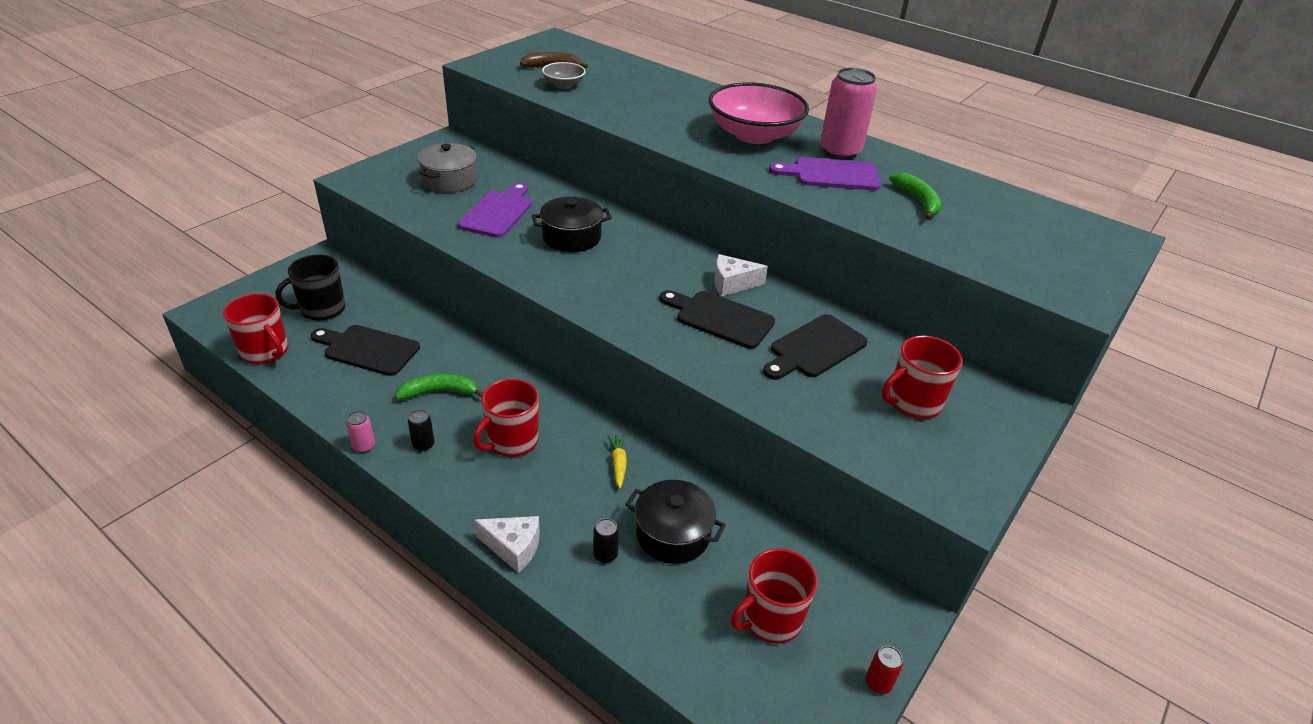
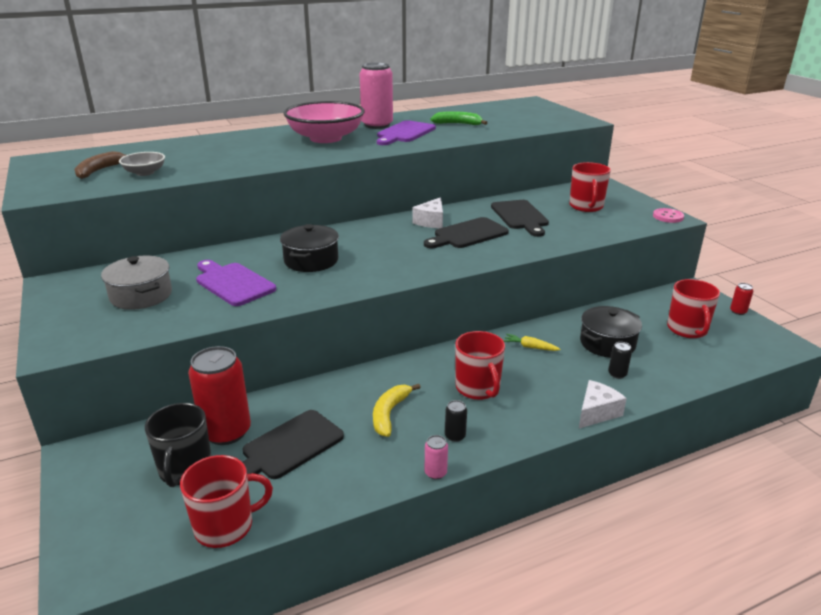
camera: 60 degrees left, 10 degrees down
green banana [395,374,483,400] -> yellow banana [373,384,421,437]
none -> red can [188,346,251,445]
none -> pink button [653,208,684,223]

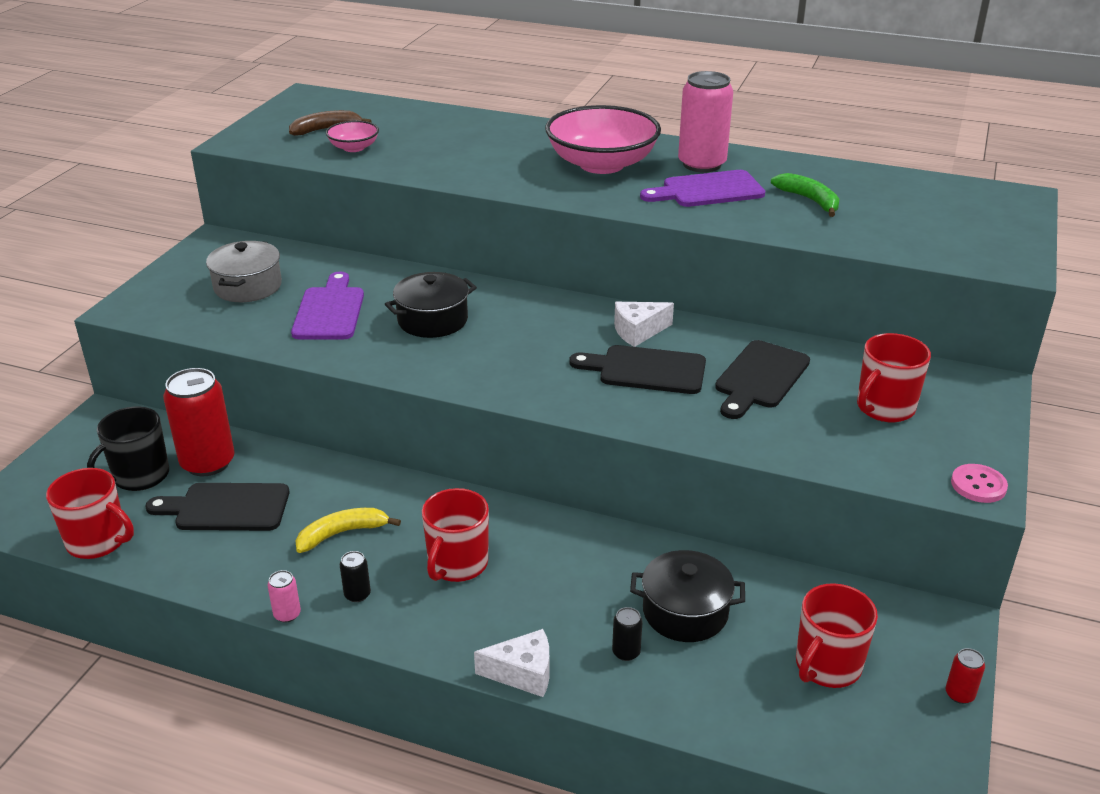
camera: 45 degrees right, 5 degrees up
grey bowl [119,152,165,176] -> pink bowl [326,121,379,152]
yellow carrot [503,334,560,351] -> none

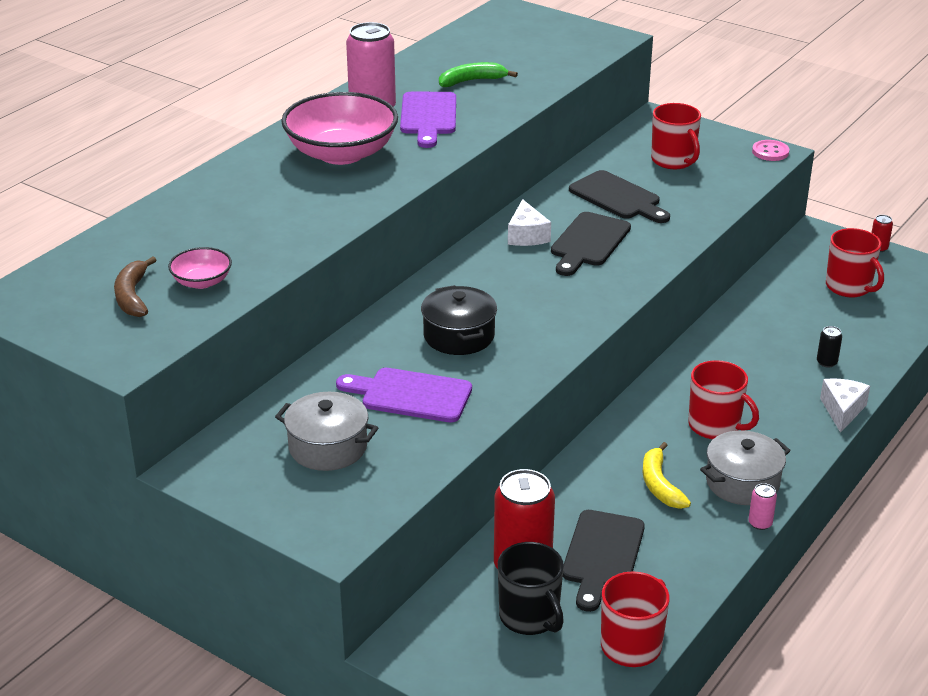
camera: 75 degrees left, 0 degrees up
black can [340,551,371,602] -> grey pot [700,430,791,505]
black pot [630,550,745,642] -> none

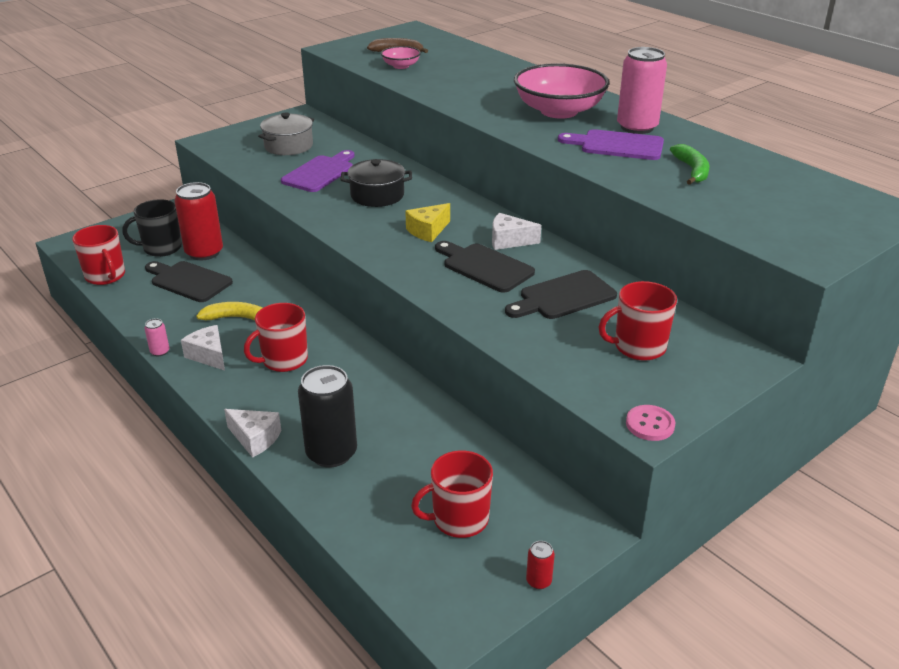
camera: 105 degrees right, 0 degrees up
grey pot [700,430,791,505] -> white cheese [181,325,225,371]
black can [817,326,842,368] -> black can [298,365,357,467], size x2.33
none -> yellow cheese [405,203,450,242]

